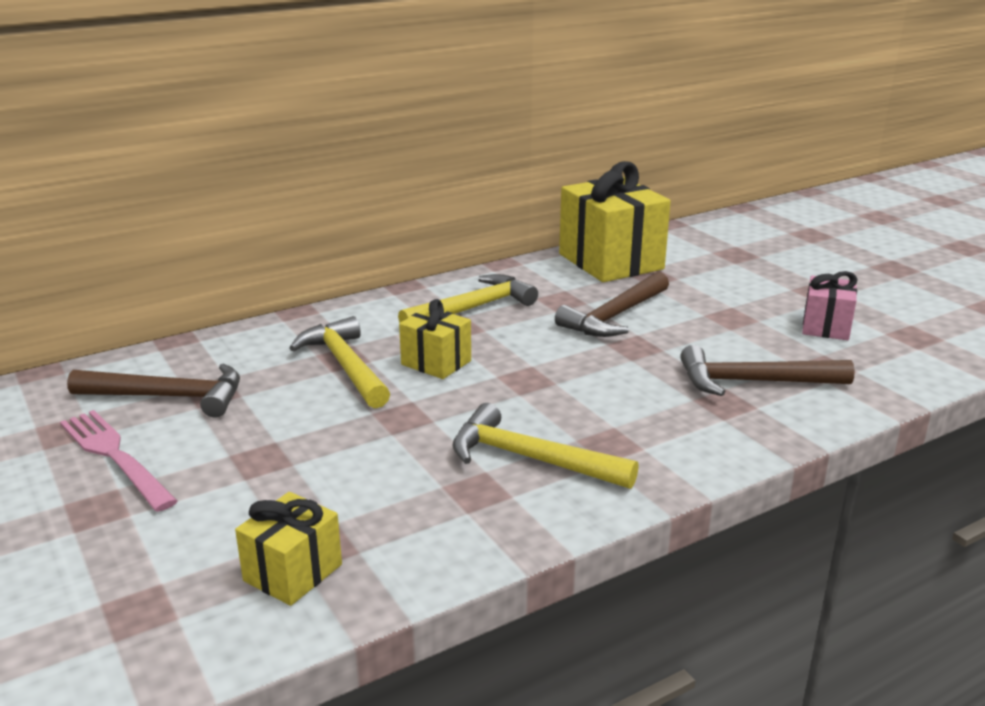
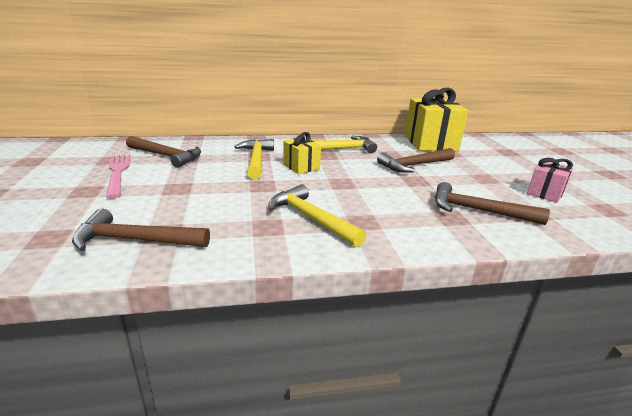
camera: 20 degrees right, 0 degrees up
yellow gift [235,492,342,606] -> brown hammer [72,209,210,251]

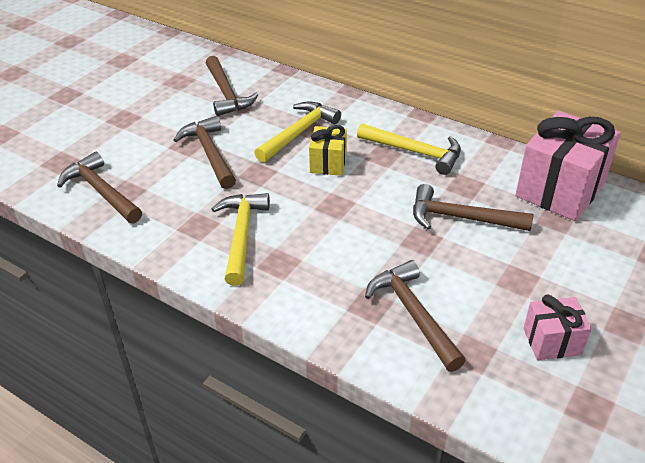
camera: 45 degrees right, 15 degrees up
pink fork [106,154,130,198] -> none
yellow gift [405,88,468,151] -> pink gift [515,111,620,221]
none -> brown hammer [174,116,236,189]

